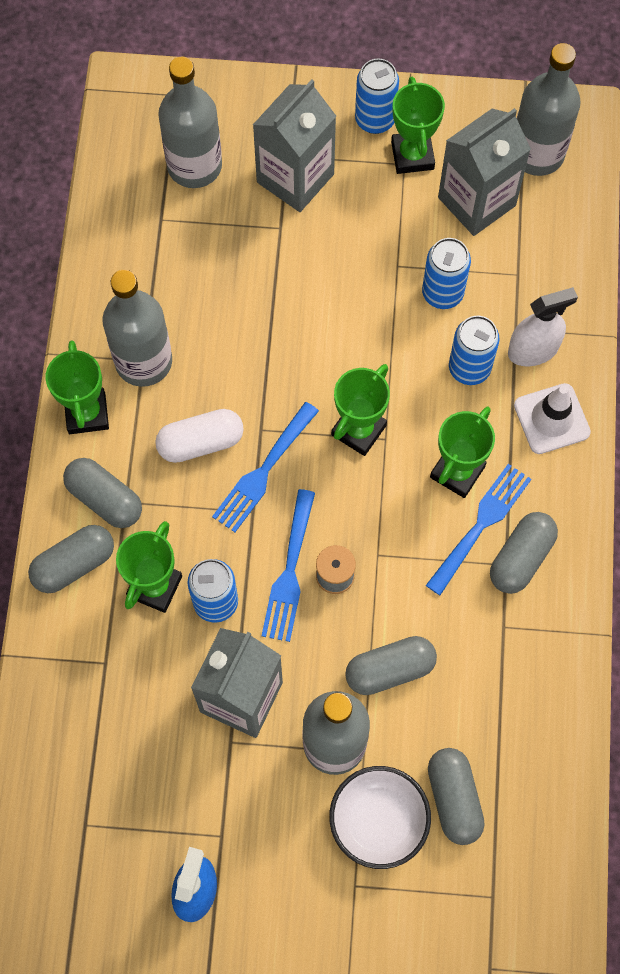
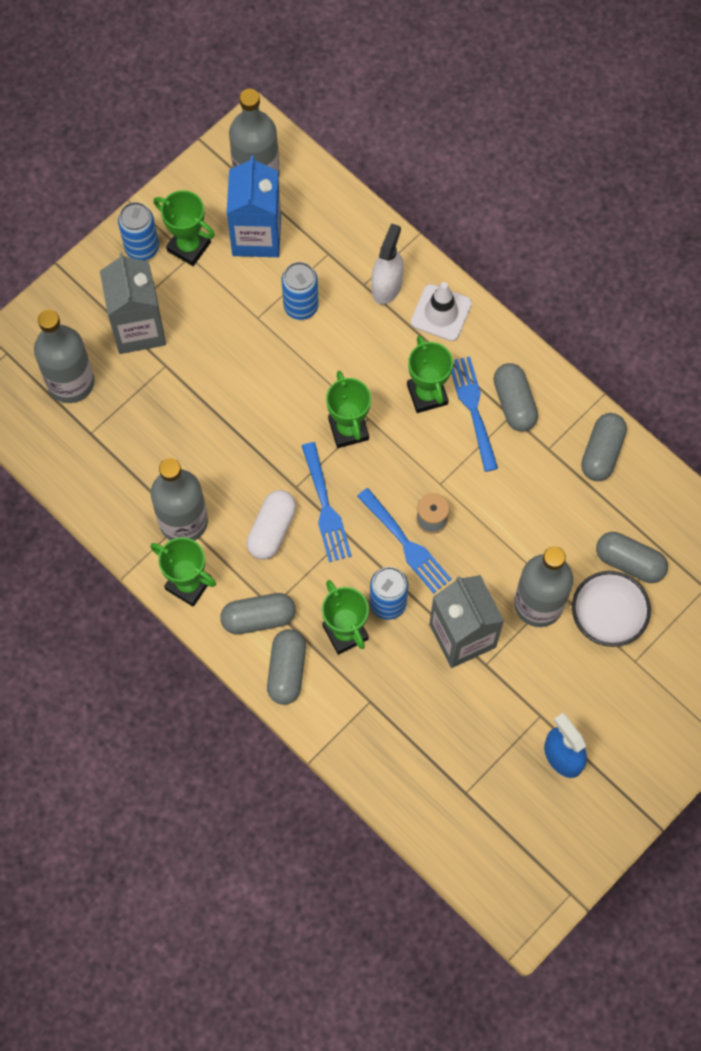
camera: 50 degrees left, 0 degrees up
grey capsule [345,636,437,695] -> grey capsule moved to [581,413,627,481]
grey carton [438,108,531,236] -> blue carton [227,155,281,257]
blue can [449,316,500,385] -> none

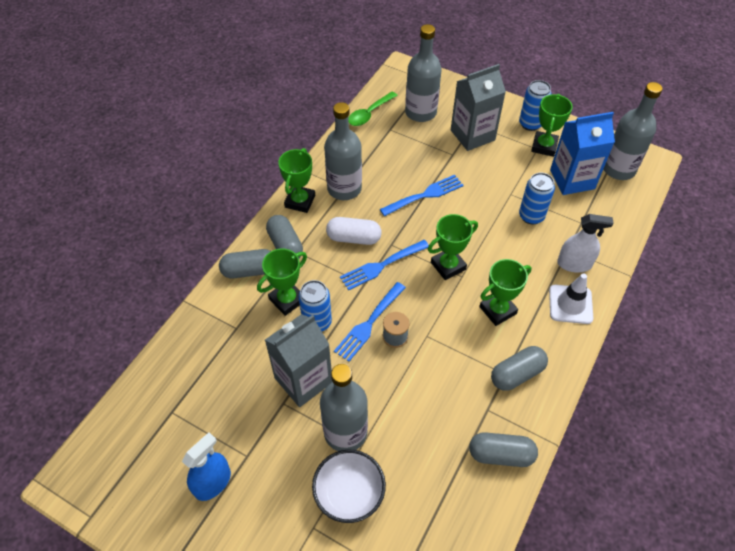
camera: 75 degrees right, 15 degrees down
blue fork [451,356,498,472] -> blue fork moved to [380,175,464,216]
grey capsule [596,532,668,583] -> none
none -> green spoon [348,92,398,126]

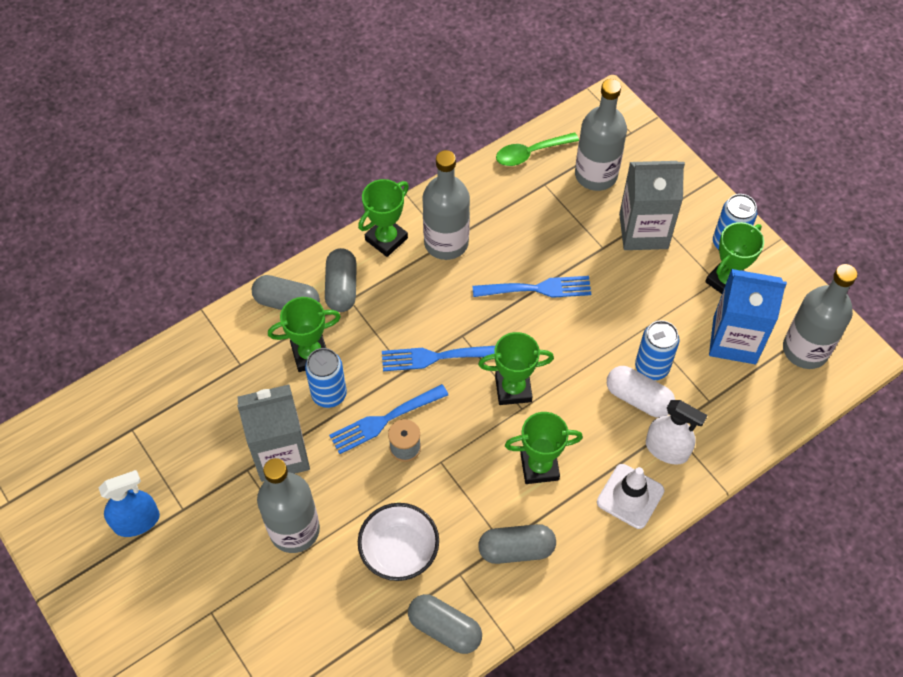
camera: 25 degrees right, 5 degrees up
white bowl [312,449,386,523] -> white bowl moved to [358,503,439,581]
white capsule [326,217,382,245] -> white capsule moved to [607,366,675,418]

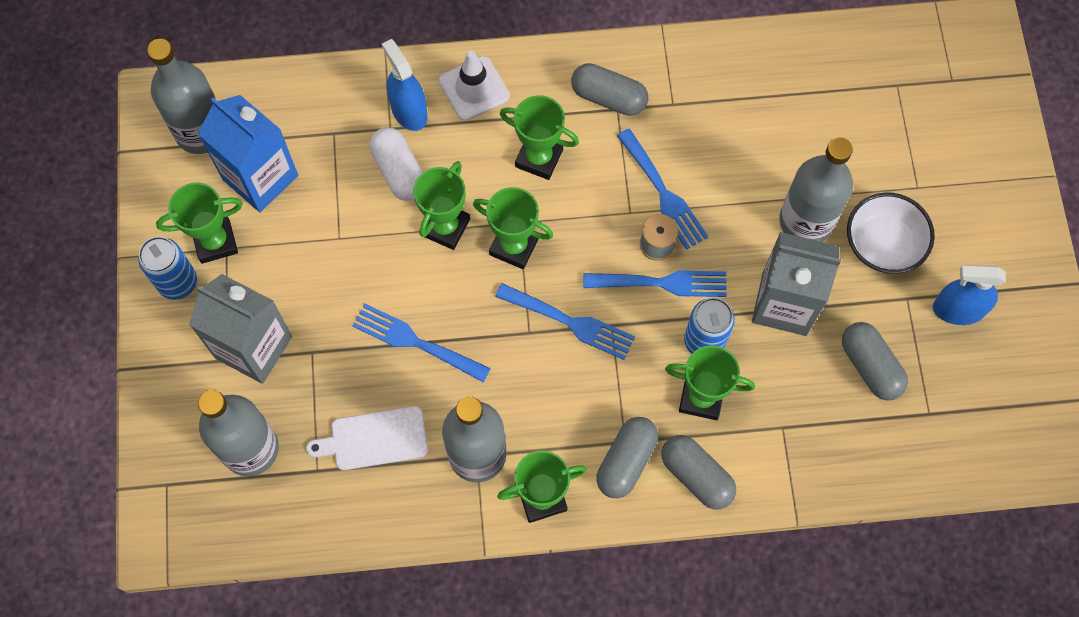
camera: 150 degrees left, 10 degrees up
white bowl [358,503,439,581] -> white bowl moved to [847,192,935,274]
grey capsule [408,594,482,654] -> grey capsule moved to [842,322,908,401]
green spoon [496,132,579,166] -> none
blue can [635,320,680,380] -> none
white spray bottle [646,400,708,465] -> blue spray bottle [382,39,428,131]
none -> white cutting board [306,406,428,470]
none -> green trophy [413,161,470,250]
none -> blue fork [617,129,709,250]

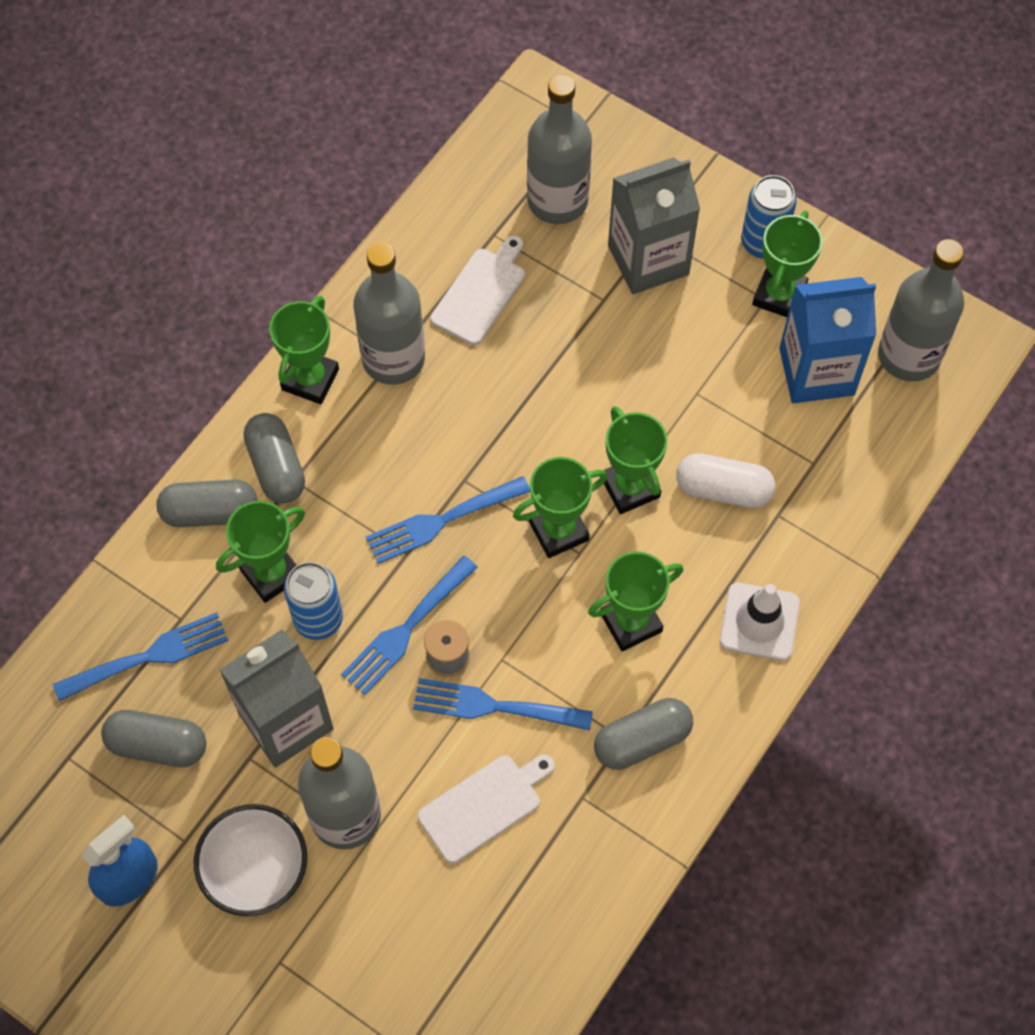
camera: 130 degrees right, 5 degrees down
blue fork [352,304,491,382] -> blue fork moved to [53,612,228,701]
blue spray bottle [382,39,428,131] -> none
none -> white cutting board [418,755,555,864]

